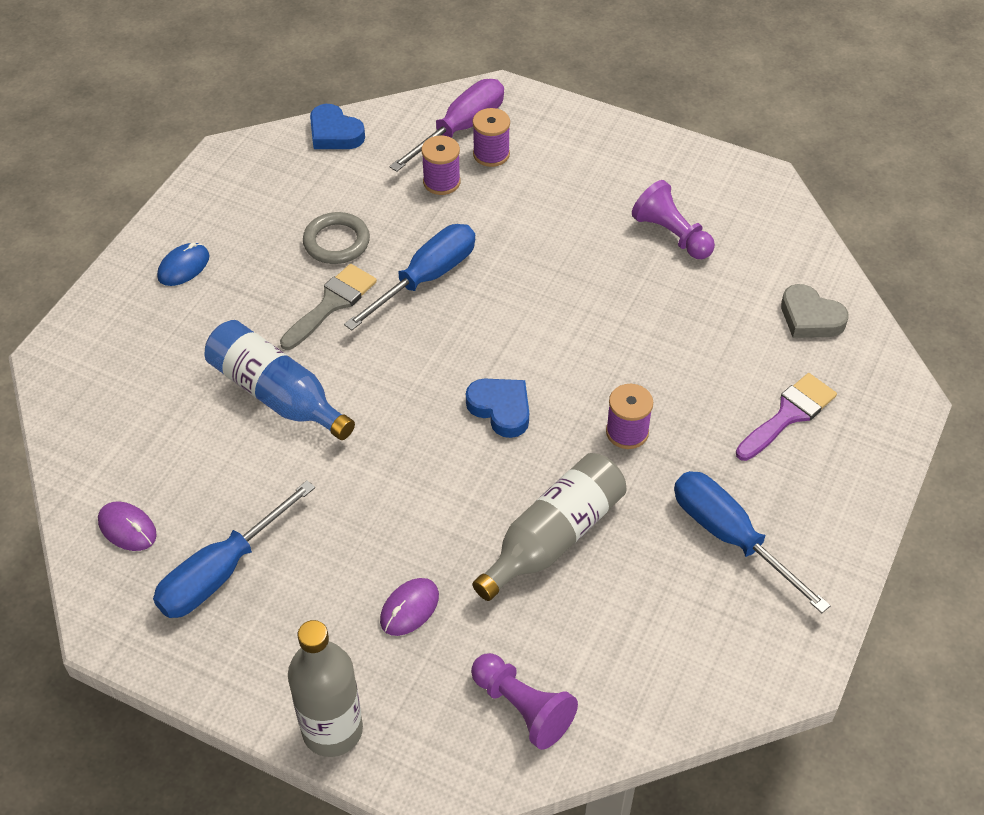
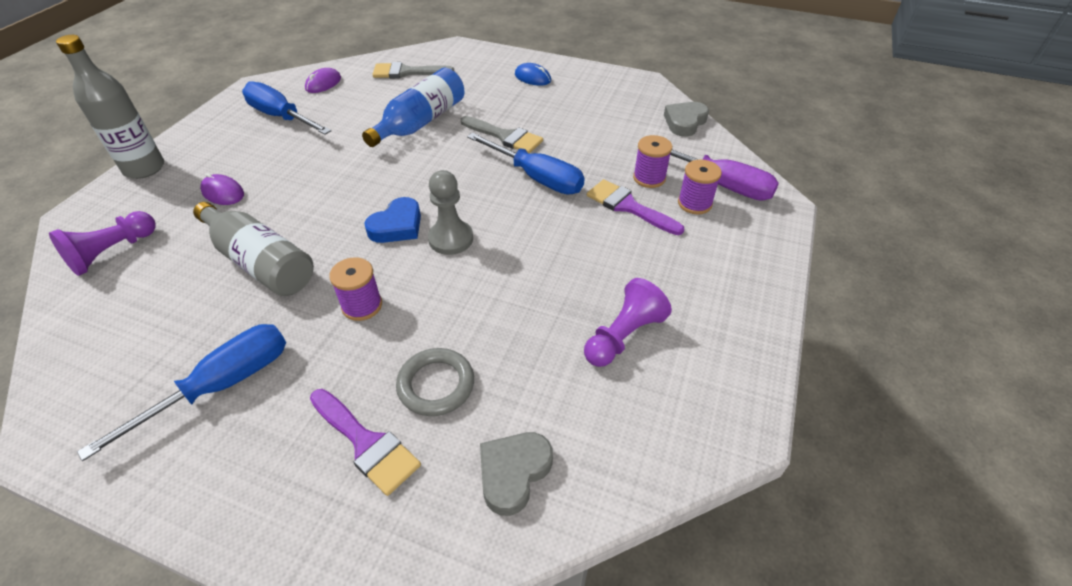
camera: 85 degrees right, 5 degrees down
grey ring [303,212,370,264] -> grey ring moved to [396,348,474,416]
blue heart [310,104,365,149] -> grey heart [664,102,709,137]
none -> grey brush [372,62,454,78]
none -> grey pawn [428,170,473,255]
none -> purple brush [587,179,684,235]

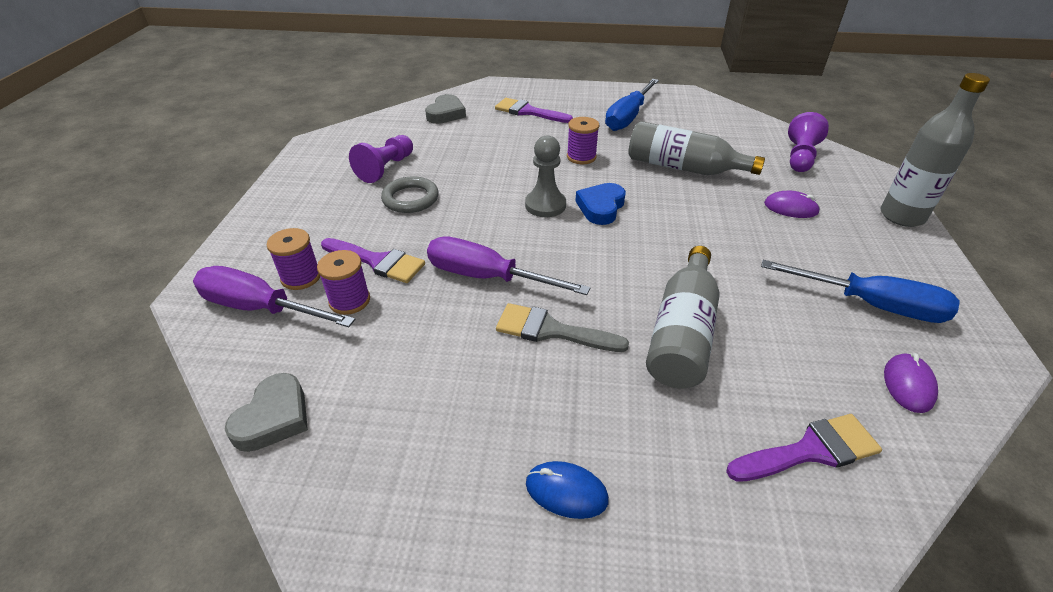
camera: 165 degrees right, 5 degrees down
blue bottle [362,68,465,147] -> grey bottle [646,246,719,389]
grey brush [372,62,454,78] -> purple brush [726,414,882,482]
grey ring [396,348,474,416] -> grey ring moved to [381,176,439,213]
blue screwdriver [467,133,585,195] -> purple screwdriver [427,236,591,295]

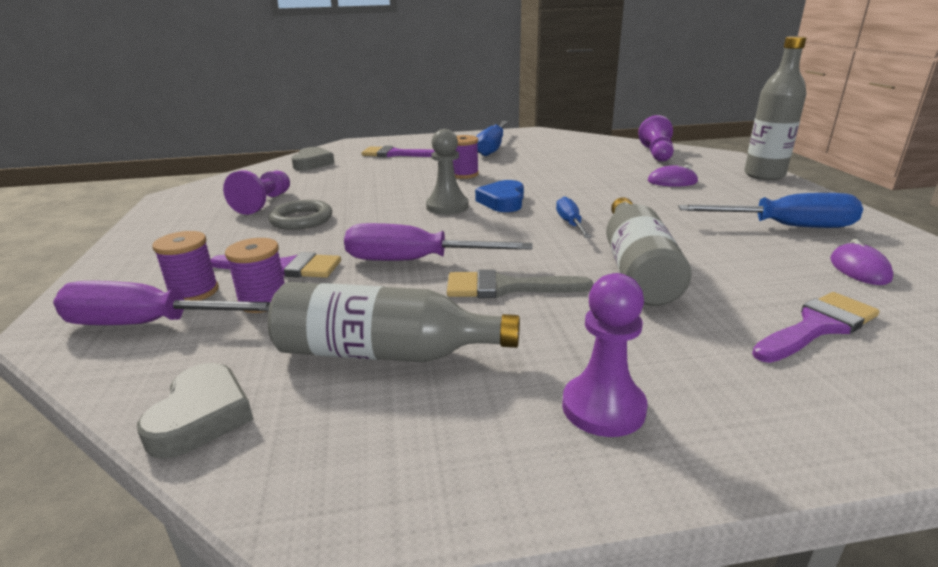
camera: 15 degrees left, 15 degrees down
blue mouse [526,461,609,519] -> purple pawn [562,273,648,437]
grey bottle [628,121,765,175] -> grey bottle moved to [268,282,520,362]
none -> blue screwdriver [556,196,591,238]

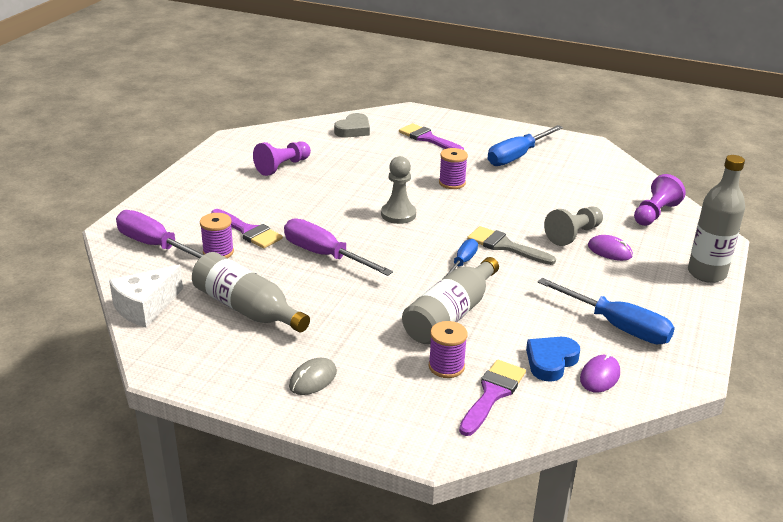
camera: 30 degrees right, 5 degrees up
grey heart [137,363,253,459] -> white cheese [109,265,183,328]
purple spool [152,231,219,301] -> purple spool moved to [429,321,468,378]
grey ring [268,200,332,230] -> none
grey brush [447,270,593,298] -> grey brush moved to [467,226,556,265]
blue heart [475,180,524,212] -> blue heart moved to [526,337,580,382]
purple pawn [562,273,648,437] -> grey mouse [289,358,337,395]
purple brush [752,292,880,363] -> purple brush turned 60 degrees counterclockwise [459,360,526,436]
none -> grey pawn [544,206,603,246]

